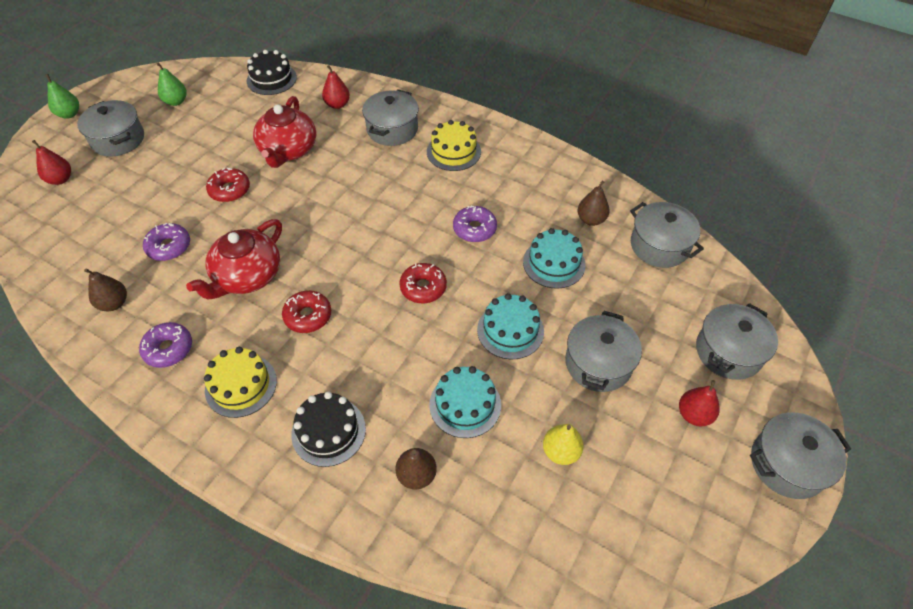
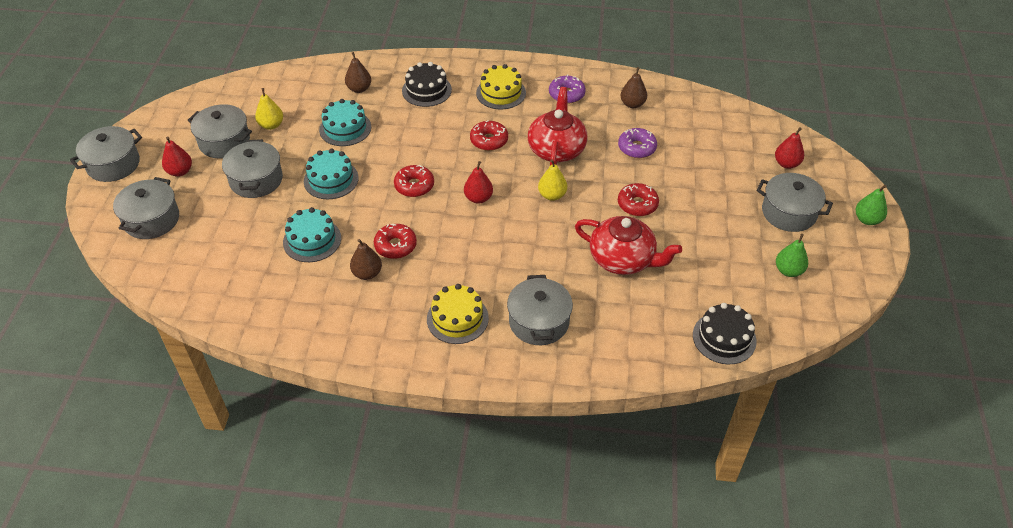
camera: 155 degrees right, 5 degrees down
red teapot [253,96,316,168] -> red teapot turned 135 degrees clockwise [575,216,682,275]
red pear [322,65,350,109] -> red pear moved to [464,161,493,204]
purple donut [453,206,497,242] -> red donut [374,224,417,259]
brown pear [577,181,610,226] -> brown pear moved to [350,239,382,280]
grey pot [630,202,704,268] -> grey pot moved to [187,104,252,158]
none -> yellow pear [538,159,567,201]

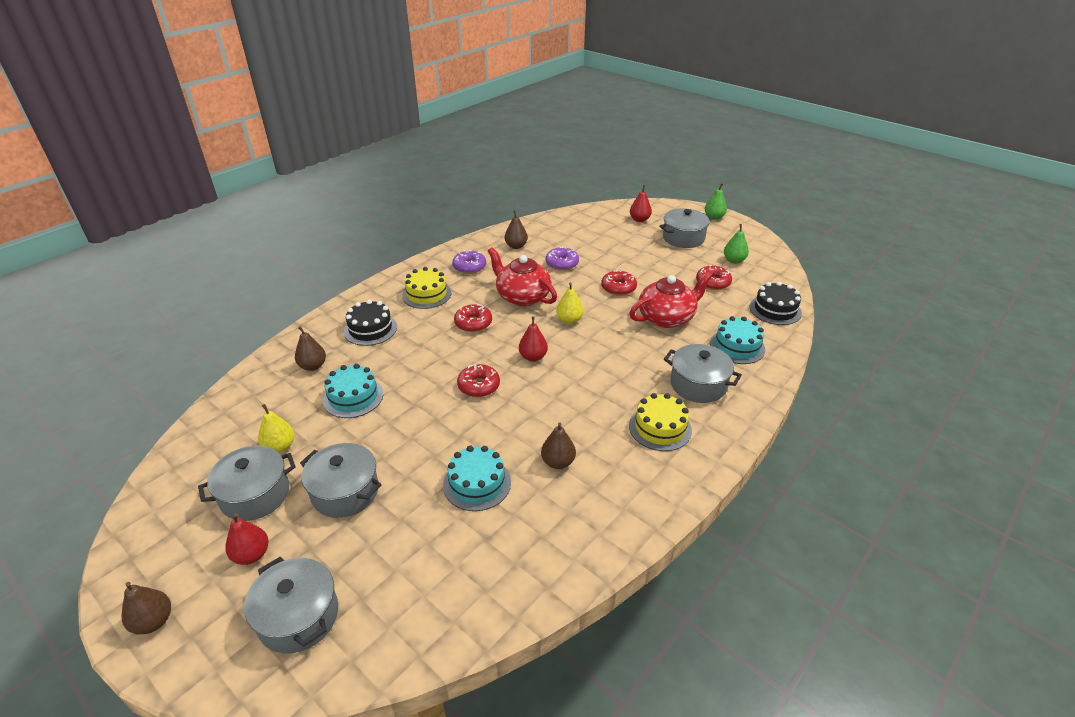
camera: 55 degrees left, 10 degrees down
grey pot [70,126,142,182] -> brown pear [122,582,171,635]
turquoise cake [304,148,359,199] -> turquoise cake moved to [710,316,765,364]
red donut [374,224,417,259] -> red donut moved to [696,265,732,290]

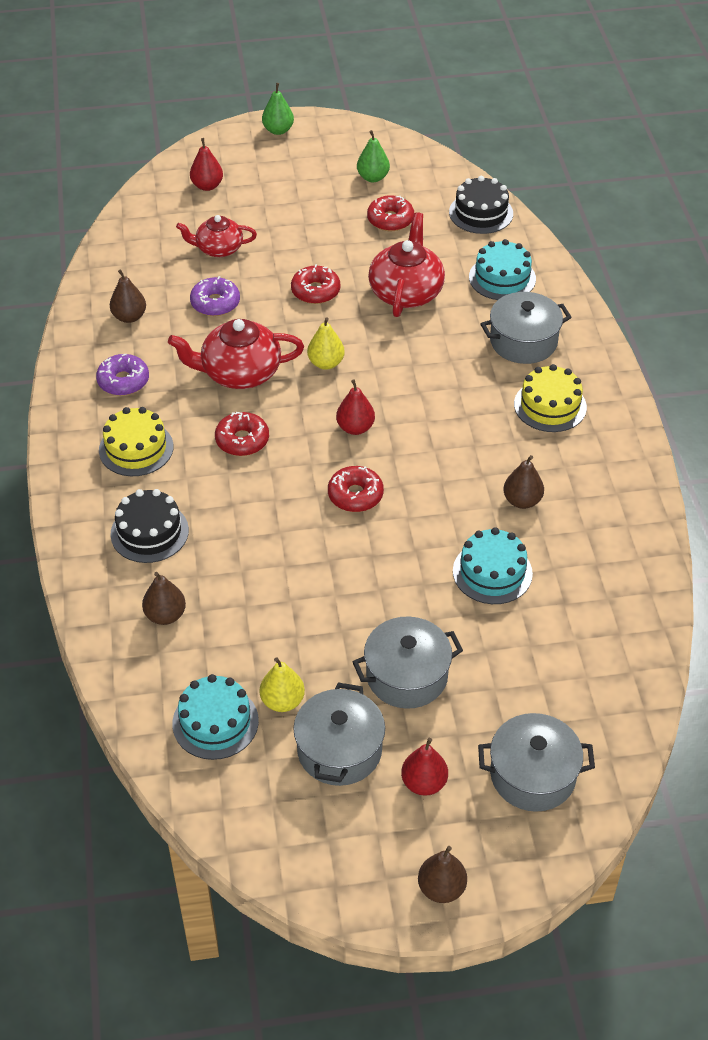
camera: 50 degrees left, 10 degrees up
turquoise cake [323,364,383,418] -> turquoise cake moved to [172,674,259,760]
grey pot [659,208,712,248] -> none
none -> red teapot [176,215,257,257]

